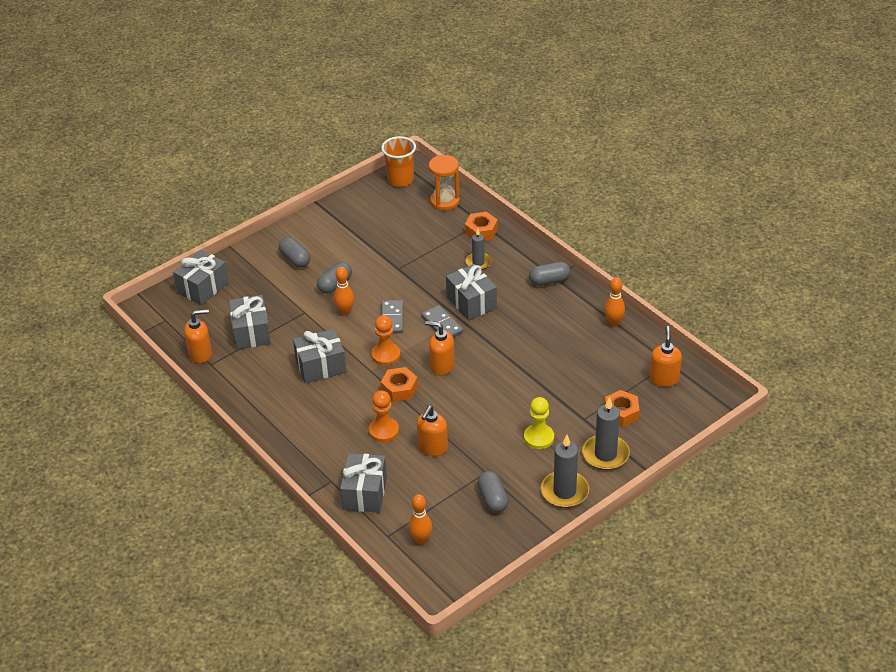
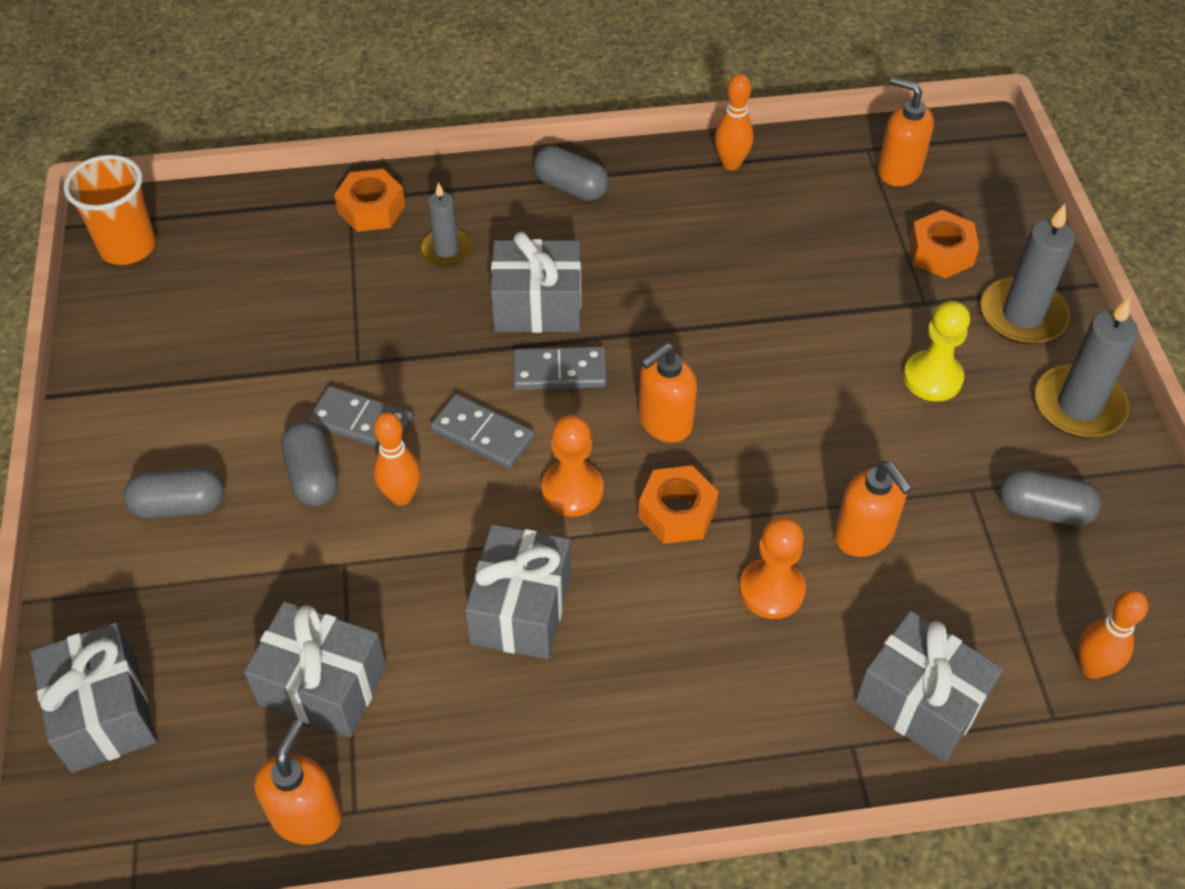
camera: 60 degrees left, 10 degrees up
orange hourglass [429,155,460,210] -> none
grey capsule [529,261,571,286] -> grey capsule turned 75 degrees counterclockwise [533,146,609,201]
none -> grey domino [308,386,413,448]

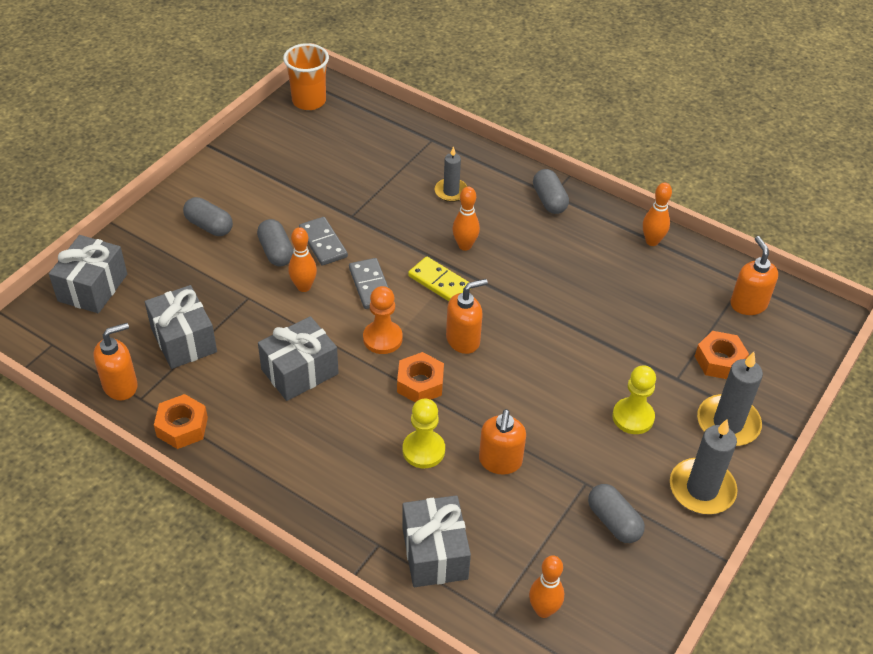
camera: 40 degrees right, 5 degrees down
grey capsule [281,422,338,506] -> grey capsule turned 45 degrees counterclockwise [257,219,293,266]
orange nut [334,169,405,232] -> orange nut moved to [154,394,208,449]
grey gift [491,232,581,333] -> orange bowling pin [453,187,480,251]
grey domino [513,346,607,390] -> yellow domino [408,257,470,301]
orange soap dispenser [639,343,697,443] -> orange soap dispenser turned 150 degrees clockwise [446,279,488,354]
orange pawn [739,517,806,619] -> yellow pawn [403,399,445,468]

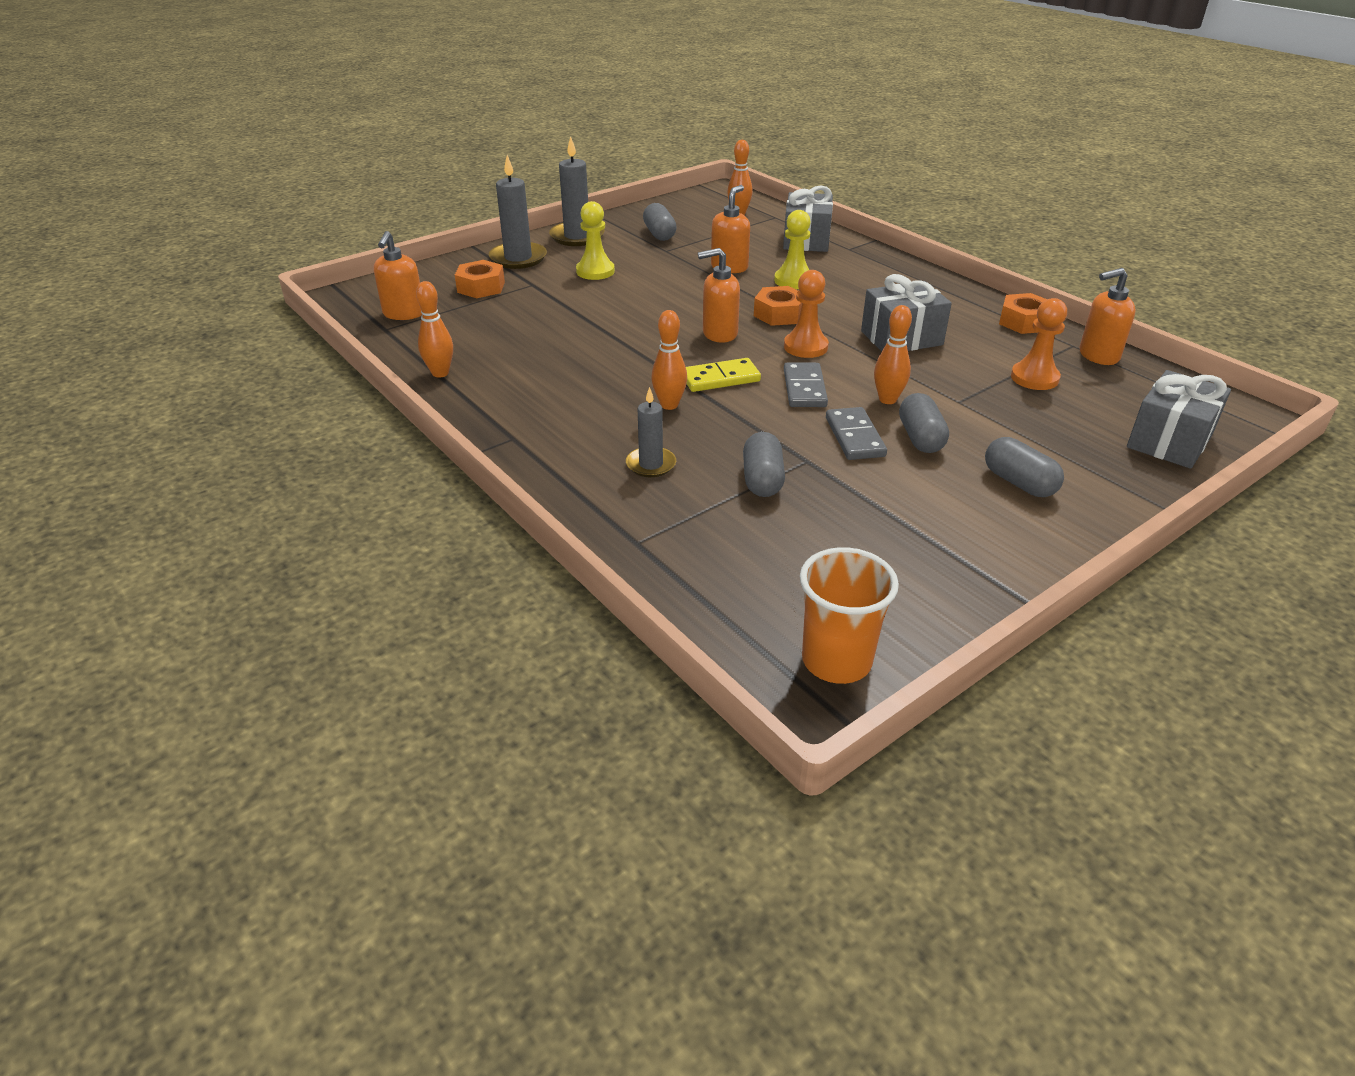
camera: 160 degrees left, 10 degrees down
grey gift [145,285,217,369] -> orange pawn [1011,298,1067,390]
yellow domino [408,257,470,301] -> yellow domino turned 75 degrees counterclockwise [686,358,761,392]
grey capsule [533,169,569,214] -> grey capsule moved to [743,432,785,497]

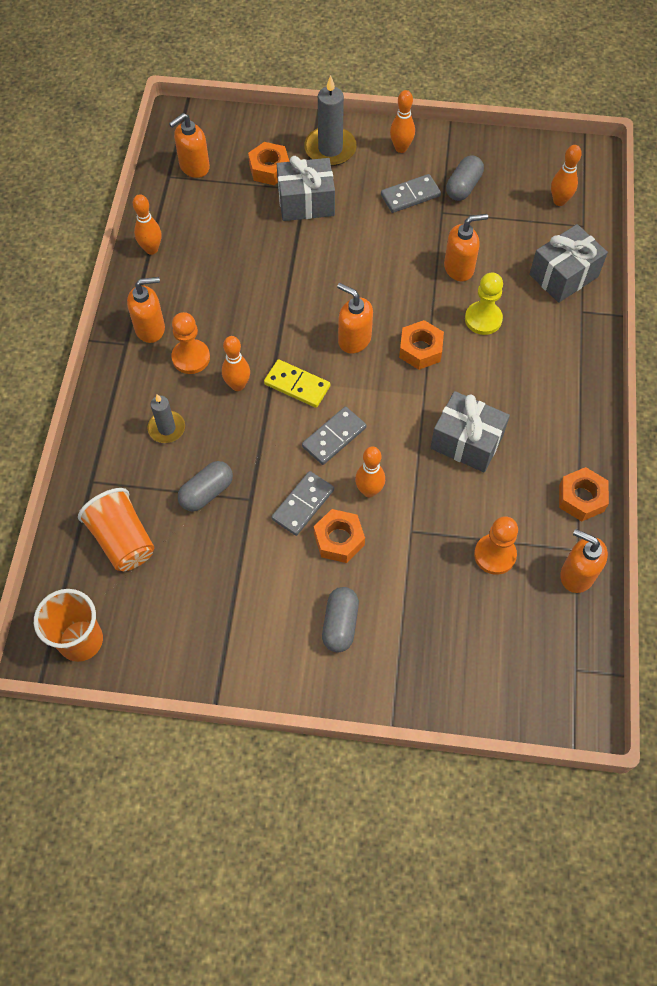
camera: 45 degrees right, 25 degrees up
grey candle [549,136,605,246] -> orange bowling pin [390,90,415,153]
yellow pawn [576,201,615,280] -> none
orange pawn [784,270,829,358] -> orange pawn moved to [172,312,210,374]
grey capsule [899,393,949,453] -> orange nut [314,509,365,563]
grey gift [1127,370,1231,469] -> grey gift moved to [277,156,335,221]
none -> orange cup [78,488,154,571]
none -> orange soap dispenser [127,277,165,343]
none -> grey domino [381,174,441,213]

